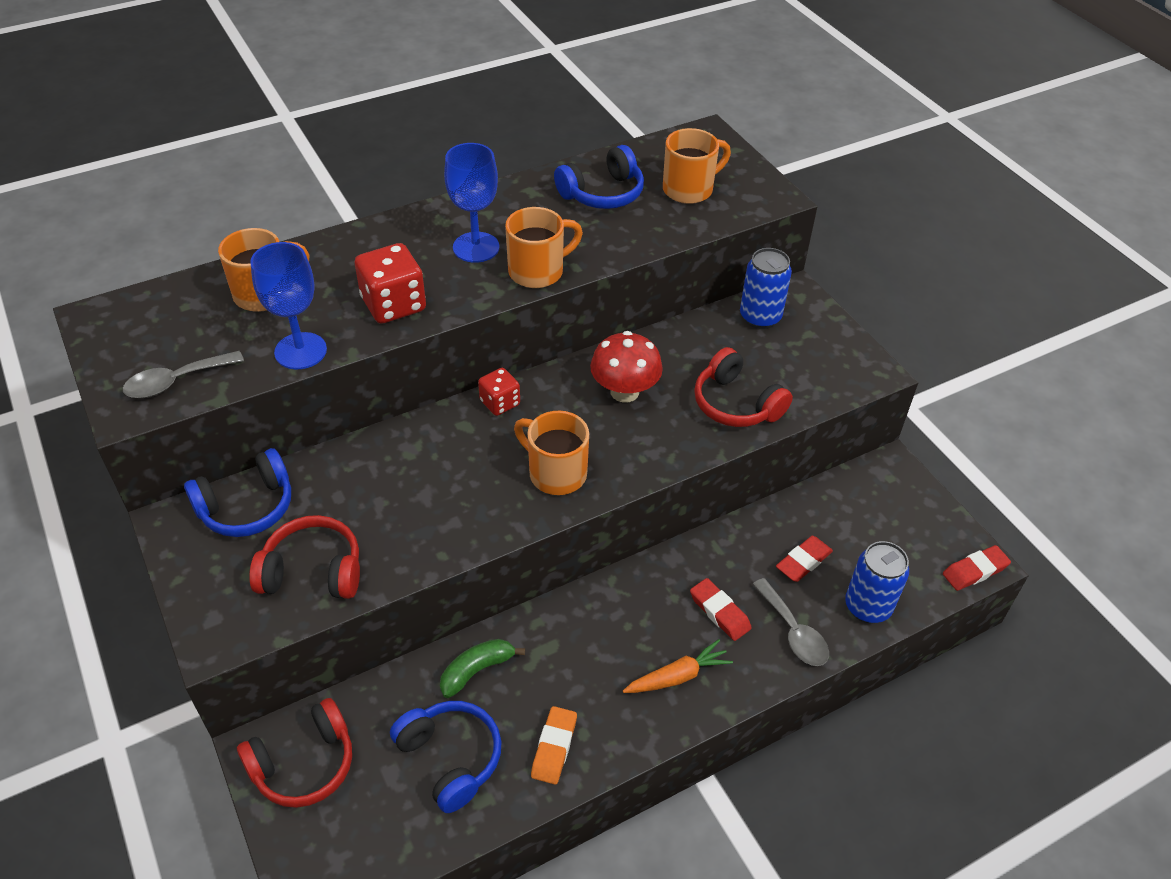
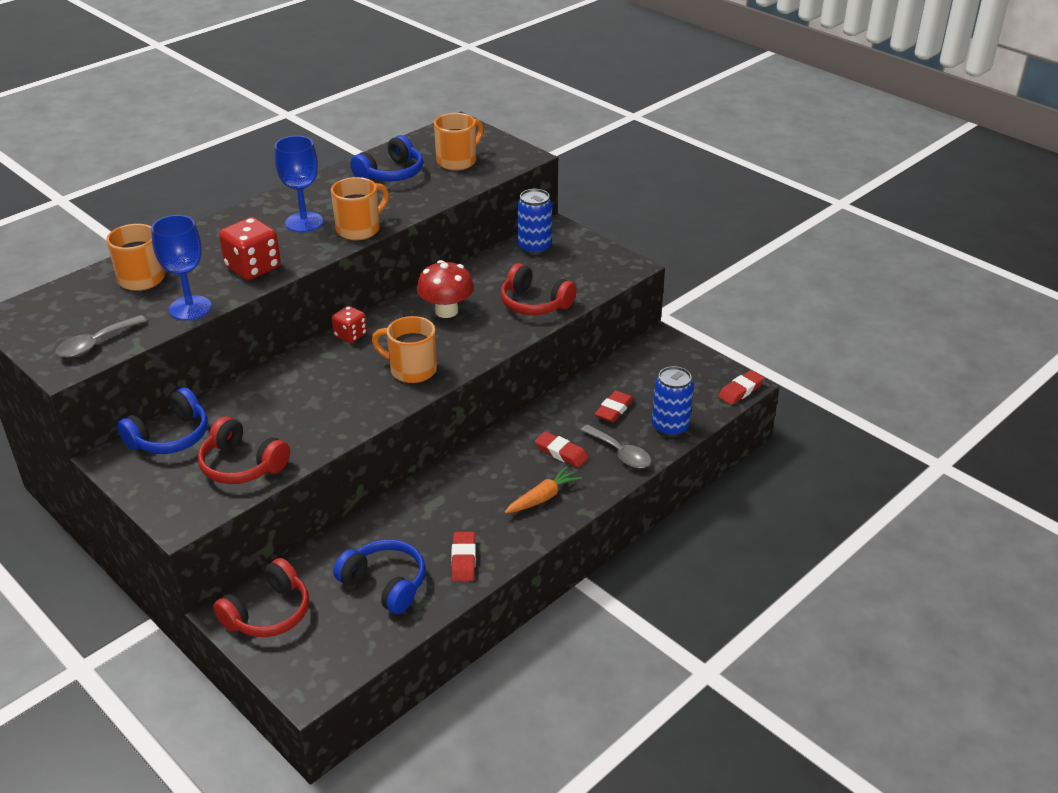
camera: 15 degrees left, 10 degrees down
red headphones [249,515,360,599] -> red headphones turned 135 degrees counterclockwise [198,416,290,484]
green banana [440,639,525,698] -> none
orange eraser [531,706,577,785] -> red eraser [451,532,476,582]

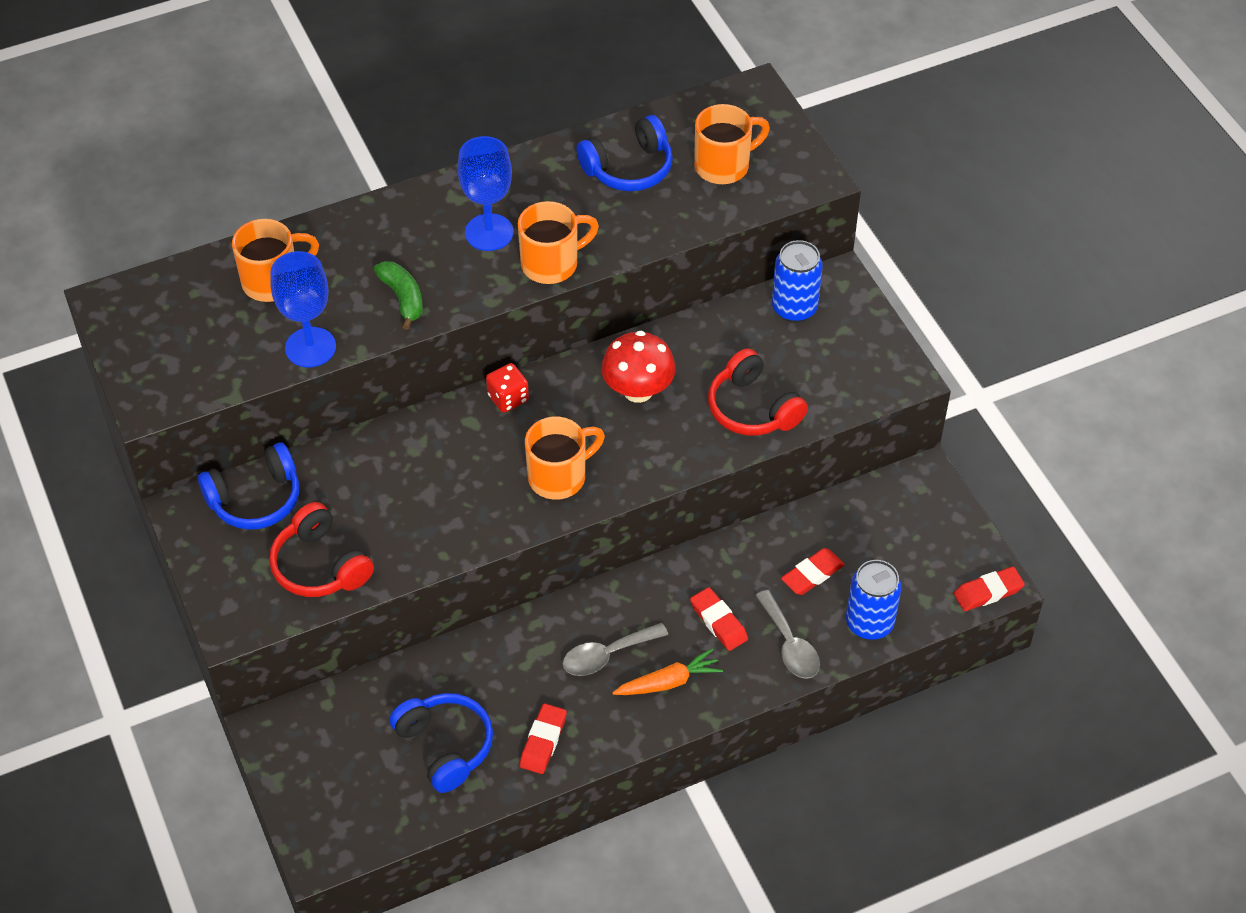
camera: 20 degrees right, 15 degrees up
grey spoon [55,315,147,358] -> grey spoon moved to [563,623,668,676]
red headphones [213,558,309,637] -> none
red dice [219,217,281,280] -> green banana [374,261,423,330]
orange mug [372,316,437,383] -> orange mug turned 105 degrees clockwise [525,417,605,500]

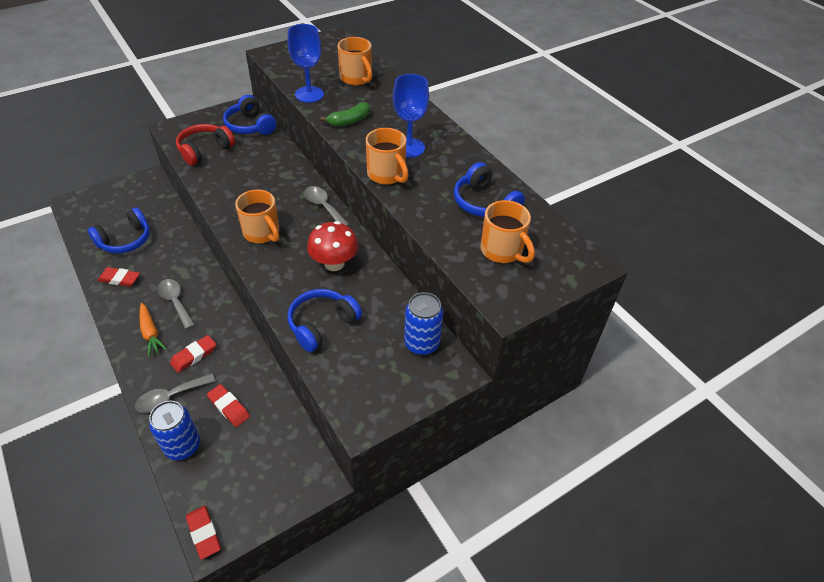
camera: 80 degrees right, 5 degrees down
red dice [486,363,529,413] -> grey spoon [304,186,349,226]
red headphones [708,348,808,436] -> blue headphones [288,289,362,352]

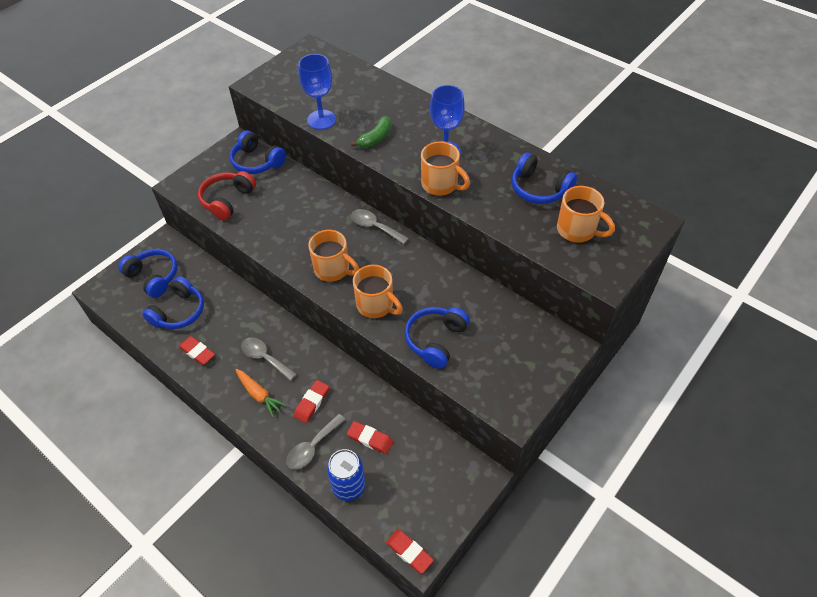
camera: 15 degrees left, 5 degrees up
red eraser [97,267,140,287] -> red eraser turned 45 degrees clockwise [179,336,215,365]
red mushroom [307,221,358,271] -> none
orange mug [338,37,372,86] -> orange mug moved to [353,265,403,318]
blue can [404,292,443,356] -> none
none -> blue headphones [118,249,177,298]

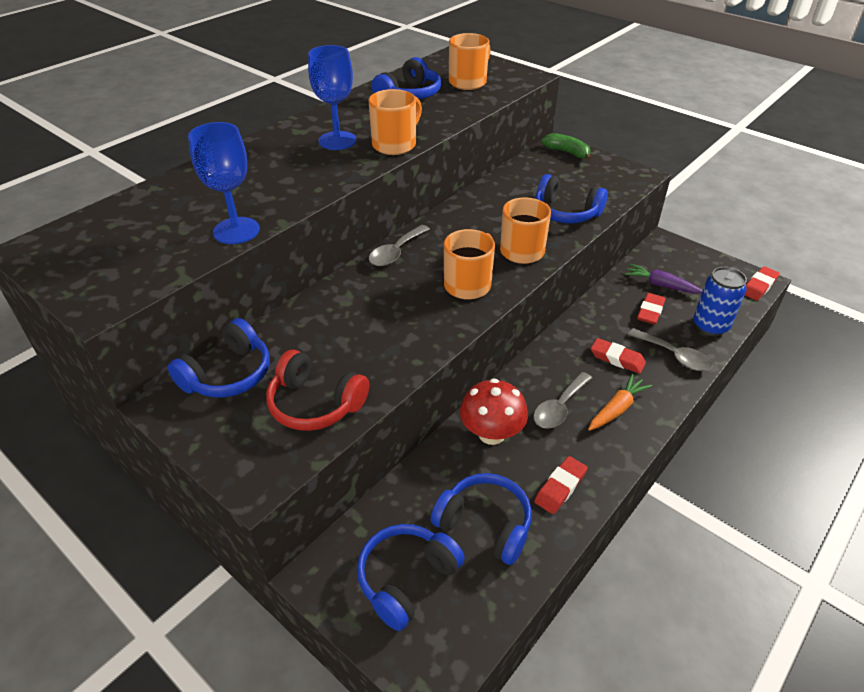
camera: 90 degrees left, 10 degrees down
green banana [351,116,391,148] -> green banana moved to [541,133,591,160]
none -> red mushroom [460,378,528,445]
none -> purple carrot [625,264,703,294]

